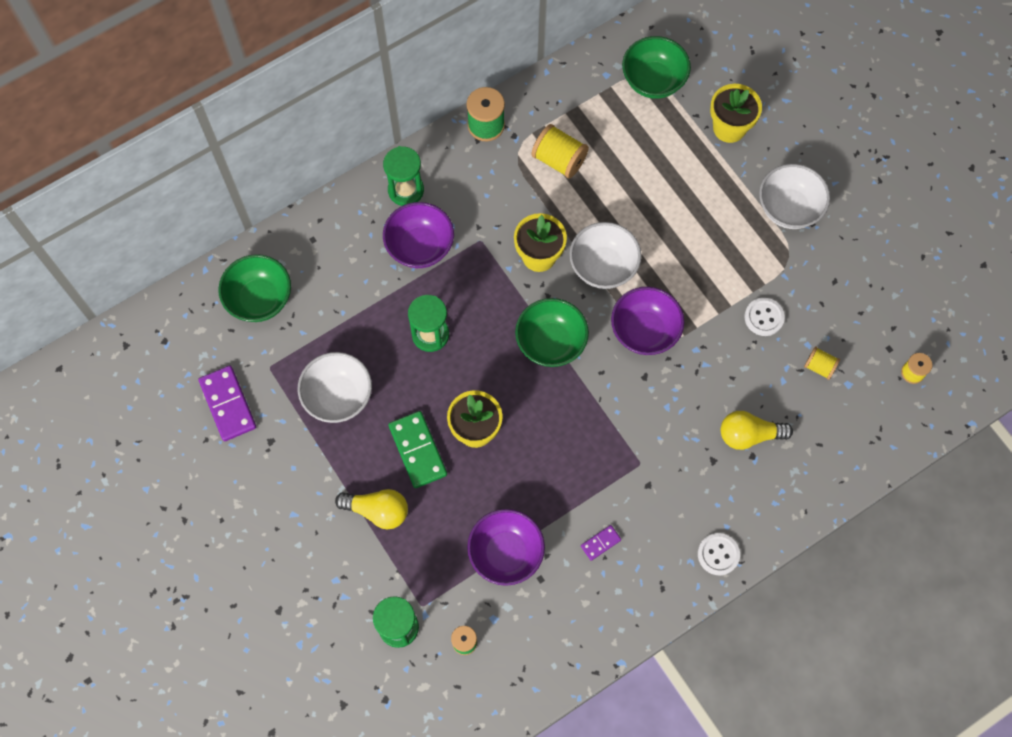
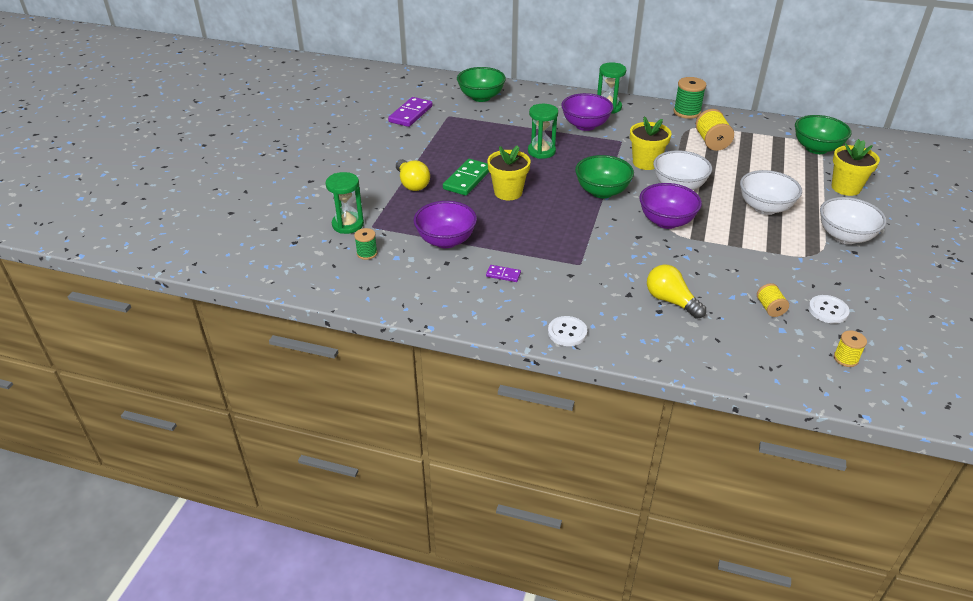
camera: 50 degrees right, 30 degrees down
white bowl [298,352,372,423] -> white bowl moved to [740,170,802,215]
white button [745,298,785,336] -> white button moved to [809,295,850,324]

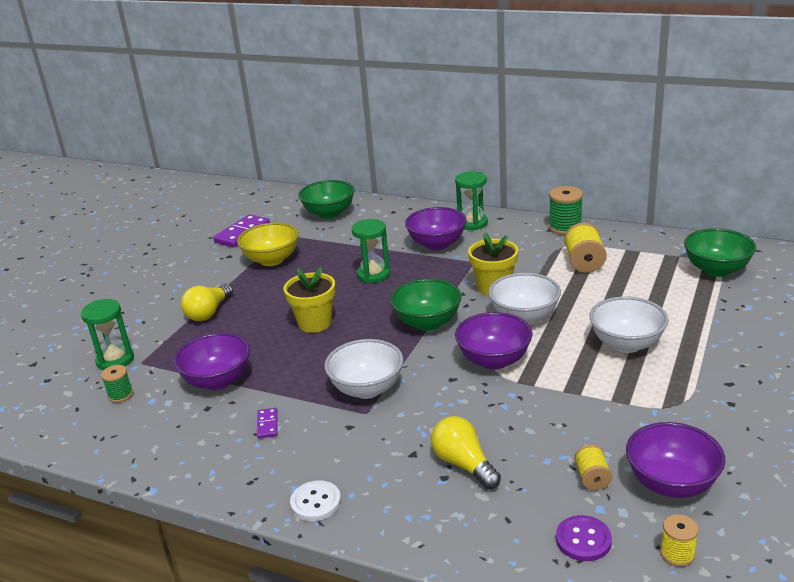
camera: 10 degrees right, 10 degrees down
yellow light bulb [396,159,430,191] -> yellow light bulb turned 45 degrees clockwise [181,283,233,321]
green domino [443,159,489,196] -> none
purple domino [486,265,521,282] -> purple domino turned 60 degrees clockwise [257,408,278,438]
white button [809,295,850,324] -> purple bowl [626,422,725,498]
white bowl [820,197,887,244] -> white bowl moved to [324,339,403,399]
yellow flower pot [832,139,880,196] -> none
none -> yellow bowl [237,223,299,266]
none -> purple button [556,515,612,561]

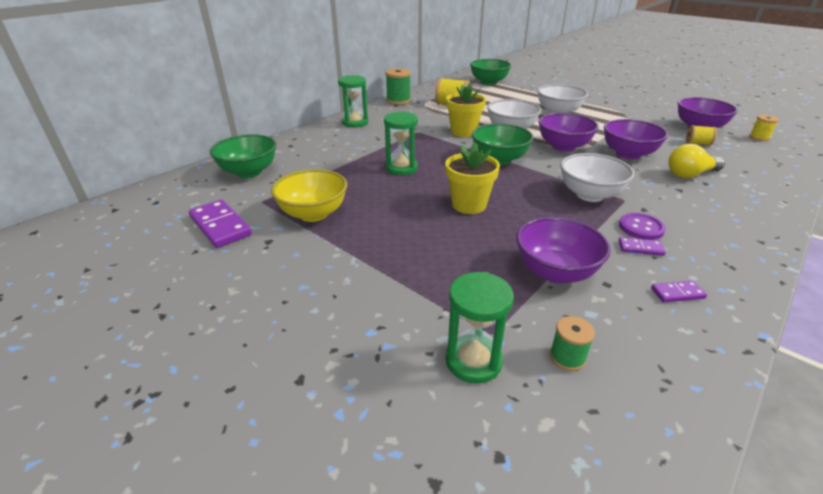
camera: 75 degrees left, 5 degrees up
yellow light bulb [181,283,233,321] -> none
white button [290,480,341,521] -> none
purple bowl [405,207,467,250] -> purple bowl moved to [604,119,668,159]
purple button [556,515,612,561] -> purple button moved to [619,213,666,240]
none -> purple domino [651,281,707,302]

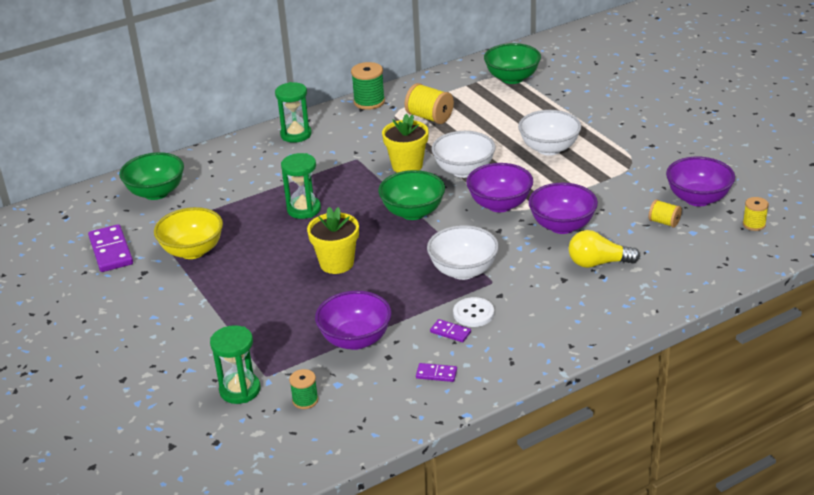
camera: 20 degrees right, 0 degrees up
purple button [619,213,666,240] -> white button [453,297,494,327]

